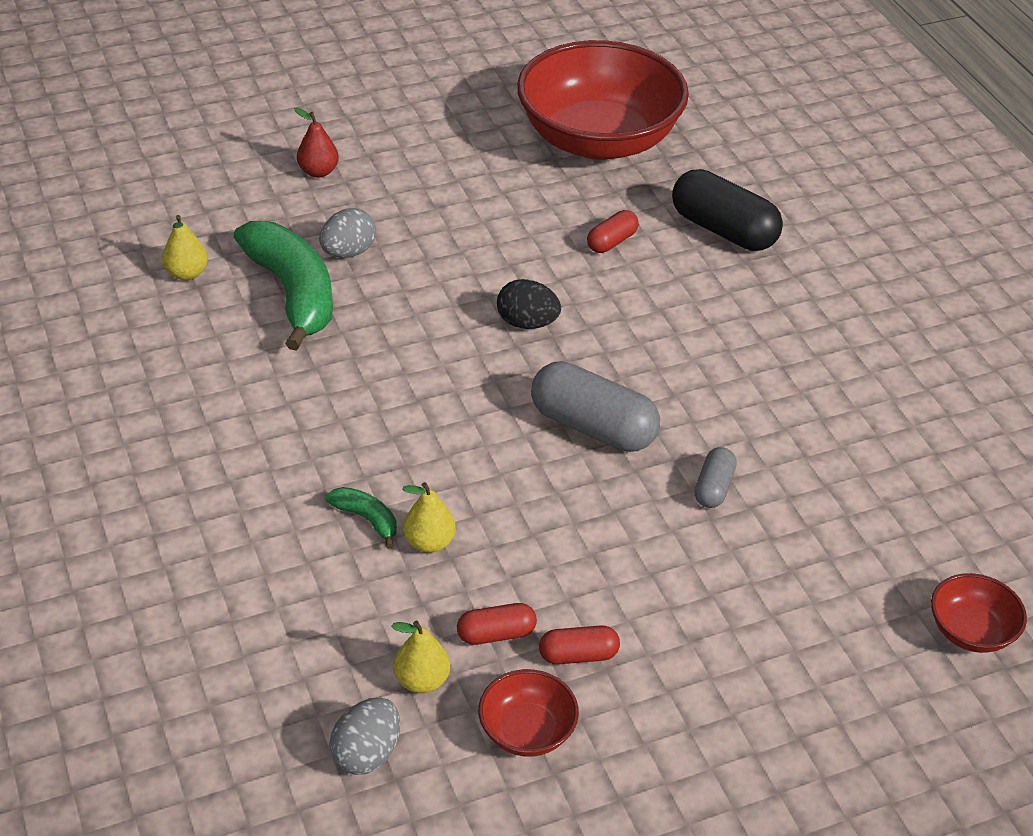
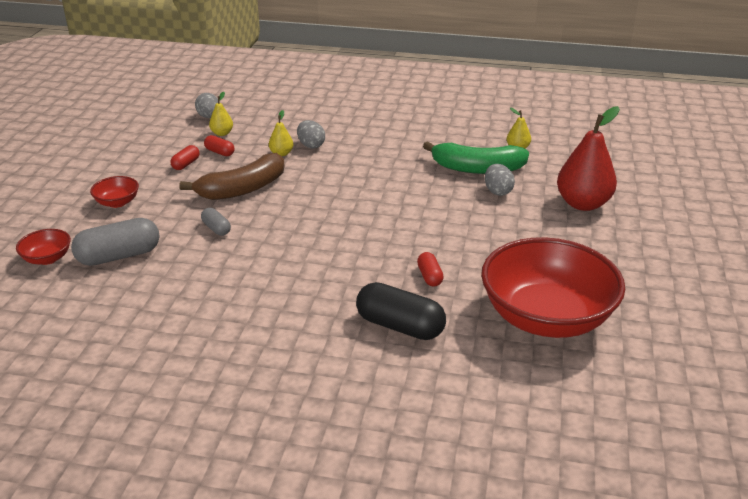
camera: 125 degrees right, 10 degrees down
red pear [294,107,339,178] -> red pear [557,106,620,211], size x2.11
green banana [326,487,397,549] -> grey egg [297,120,325,148]
red capsule [457,603,537,645] -> red capsule turned 75 degrees counterclockwise [204,135,234,156]
red bowl [478,669,579,757] -> red bowl moved to [90,176,139,208]
black egg [497,279,561,329] -> none
grey capsule [531,361,660,452] -> grey capsule moved to [71,218,160,266]
black capsule [672,169,783,251] -> black capsule turned 45 degrees clockwise [356,282,446,340]
none -> brown banana [179,153,284,200]

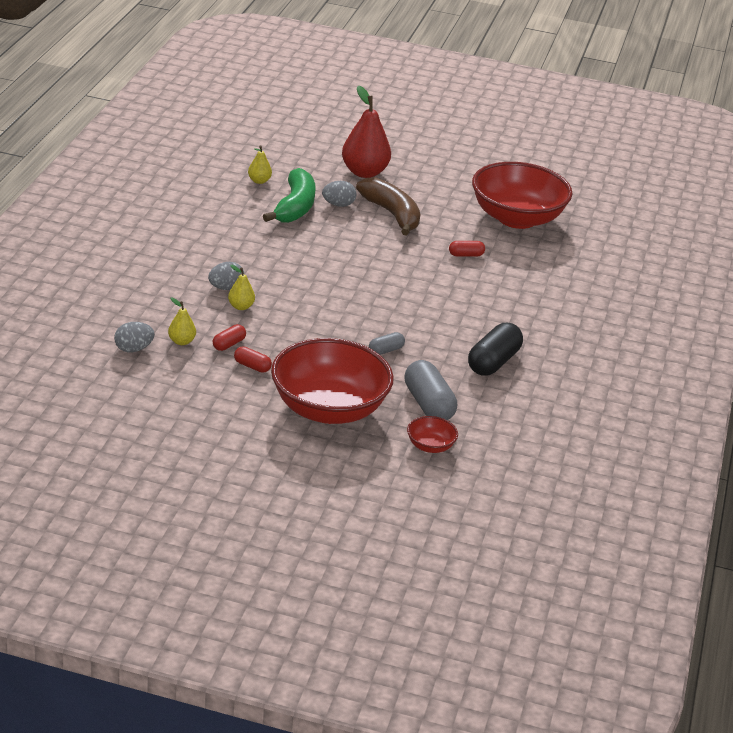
camera: 90 degrees left, 0 degrees up
red bowl [90,176,139,208] -> red bowl [271,338,394,424], size x2.41
brown banana [179,153,284,200] -> brown banana moved to [356,177,420,236]
black capsule [356,282,446,340] -> black capsule moved to [468,323,523,376]

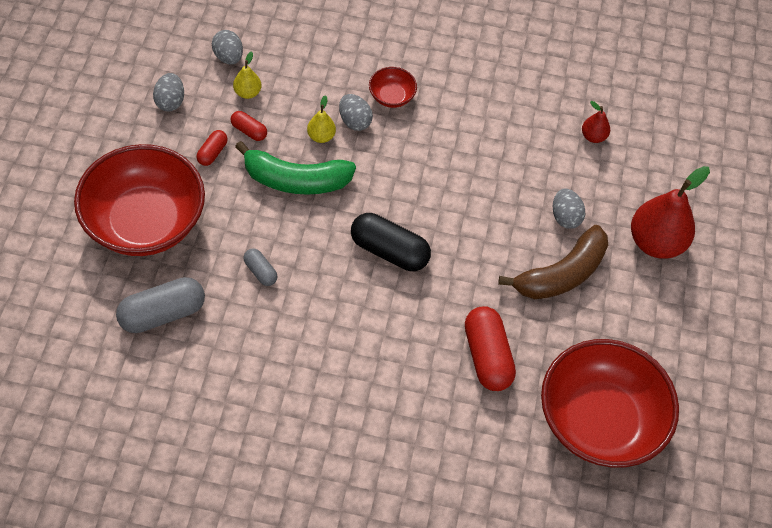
camera: 85 degrees right, 25 degrees up
yellow pear [248,146,272,184] -> red pear [582,101,610,143]
green banana [263,168,316,223] -> green banana moved to [235,141,356,195]
red bowl [407,416,458,453] -> red bowl moved to [369,67,417,108]
red capsule [449,241,485,257] -> red capsule [465,306,516,391], size x1.94
black capsule [468,323,523,376] -> black capsule moved to [351,213,431,271]
none -> grey egg [153,73,184,111]

